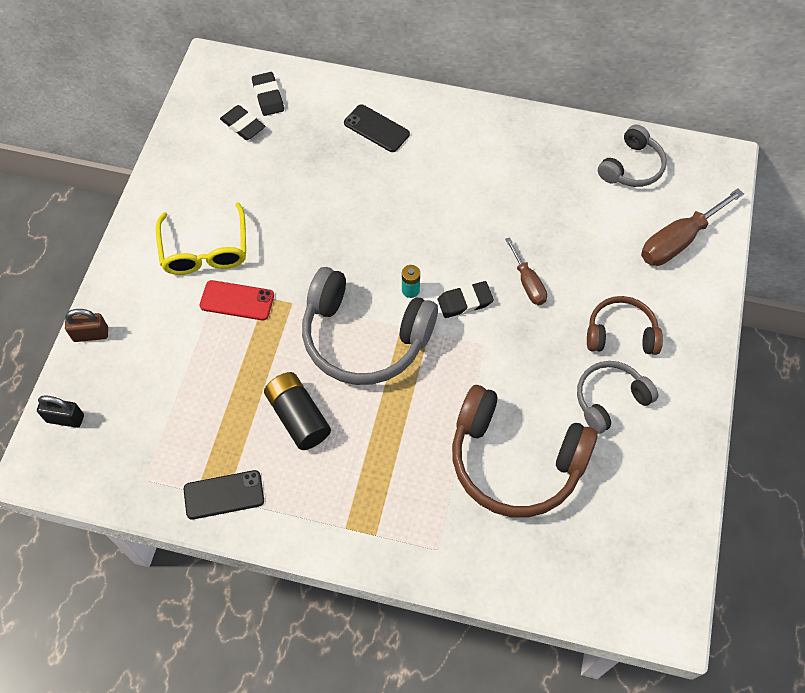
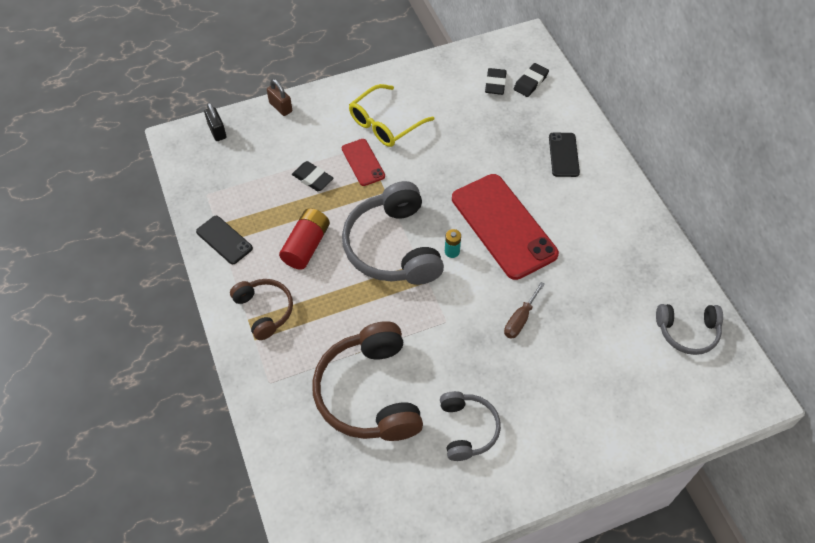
camera: 55 degrees right, 5 degrees down
black battery [264,372,331,450] -> red battery [279,208,330,269]
black eraser [438,281,494,318] -> black eraser moved to [292,161,334,191]
grey headphones [577,361,658,434] -> grey headphones turned 60 degrees clockwise [440,391,501,461]
brown headphones [587,296,663,355] -> brown headphones moved to [230,279,293,340]
brown screwdriver [641,188,744,266] -> none
none -> red phone [452,174,559,280]

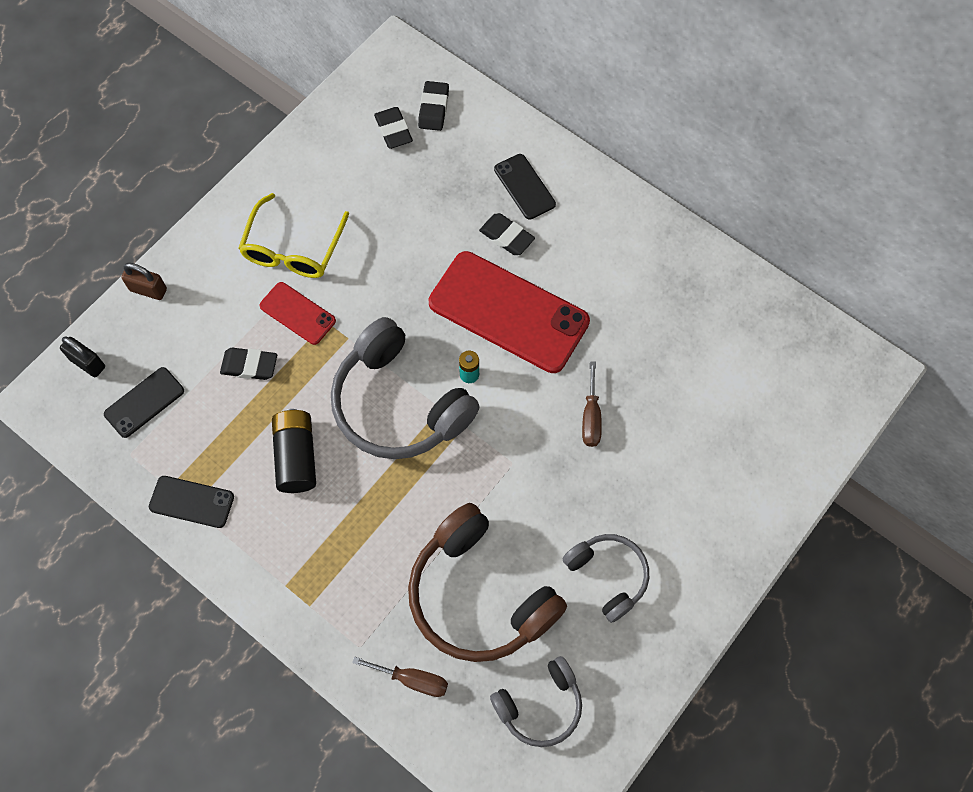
camera: 30 degrees left, 10 degrees up
brown headphones [230,279,293,340] -> none
red battery [279,208,330,269] -> black battery [272,409,316,493]
grey headphones [656,304,723,355] -> grey headphones moved to [490,656,582,747]
none -> black phone [104,367,184,438]
none -> brown screwdriver [352,657,448,697]
none -> black eraser [479,213,535,255]

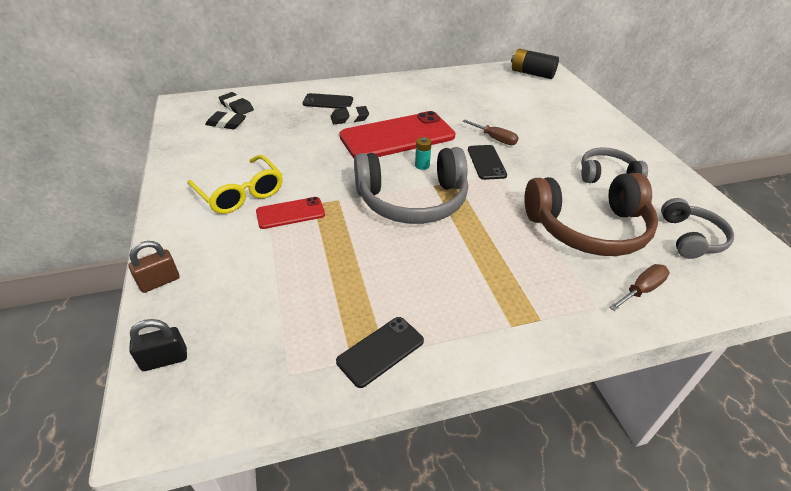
camera: 55 degrees left, 25 degrees down
black phone [104,367,184,438] -> black phone moved to [468,145,507,180]
black eraser [220,348,277,380] -> none
black battery [272,409,316,493] -> black battery moved to [511,48,559,79]

